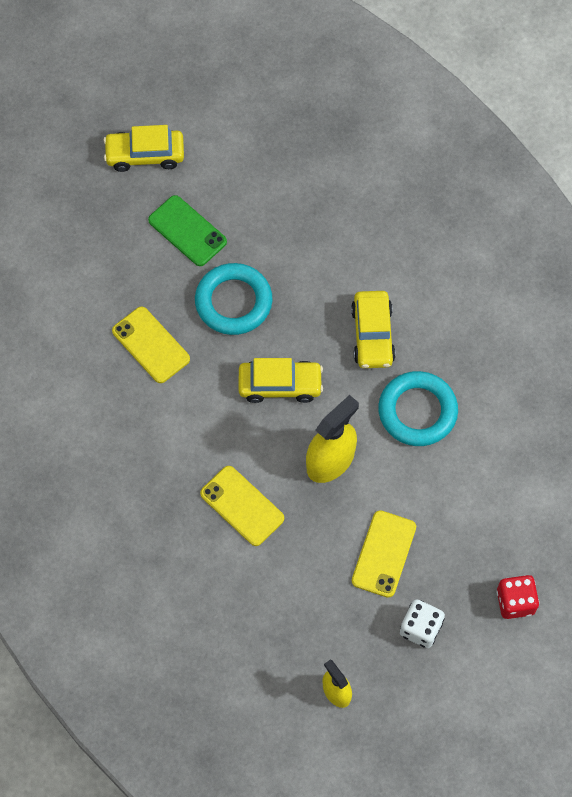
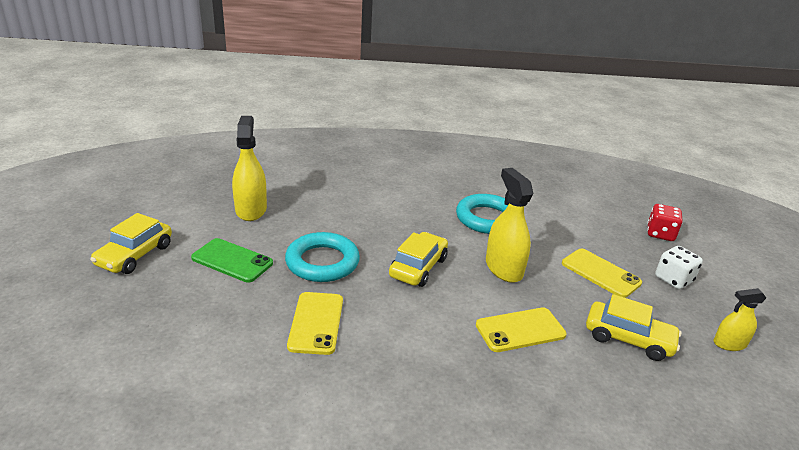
camera: 65 degrees left, 35 degrees down
yellow phone [112,307,190,383] -> yellow phone turned 75 degrees counterclockwise [287,292,343,355]
green phone [148,195,227,266] -> green phone turned 45 degrees clockwise [191,238,273,283]
yellow car [351,291,396,368] -> yellow car moved to [586,294,682,361]
none -> yellow spray bottle [232,116,267,221]

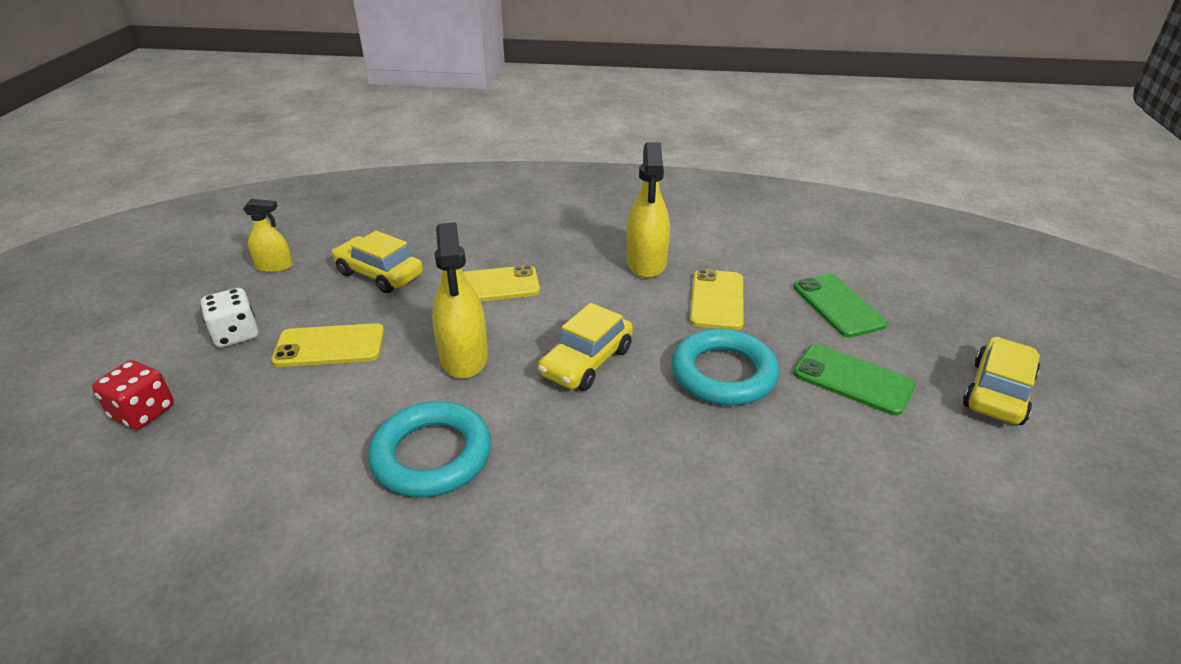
camera: 170 degrees left, 5 degrees up
yellow spray bottle [232,116,267,221] -> yellow spray bottle moved to [626,142,670,278]
yellow phone [562,249,642,298] -> yellow phone turned 60 degrees counterclockwise [271,323,384,367]
none -> green phone [793,274,888,338]

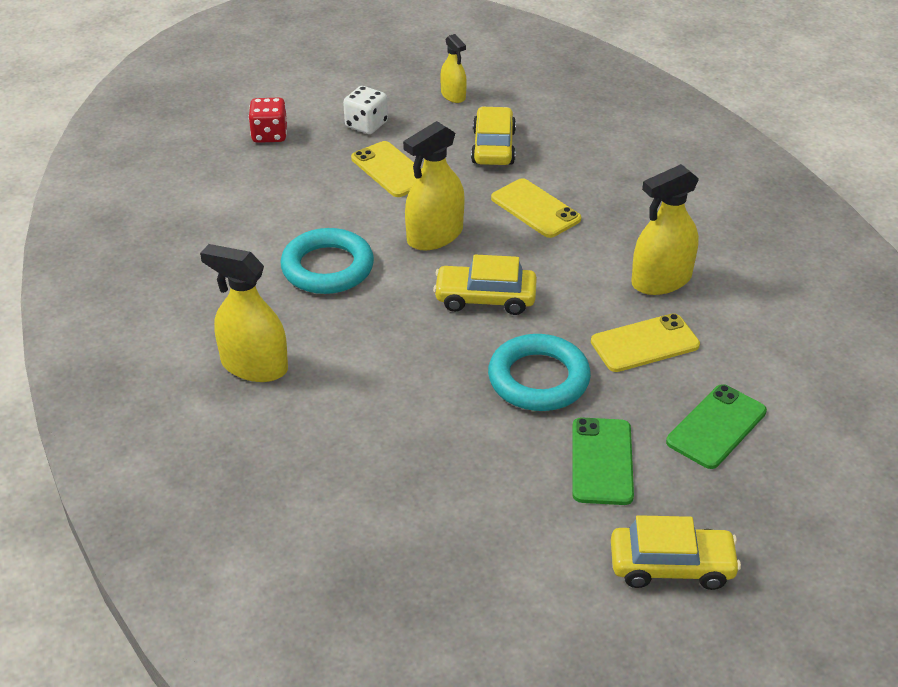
camera: 60 degrees right, 5 degrees up
none -> yellow spray bottle [200,244,288,382]

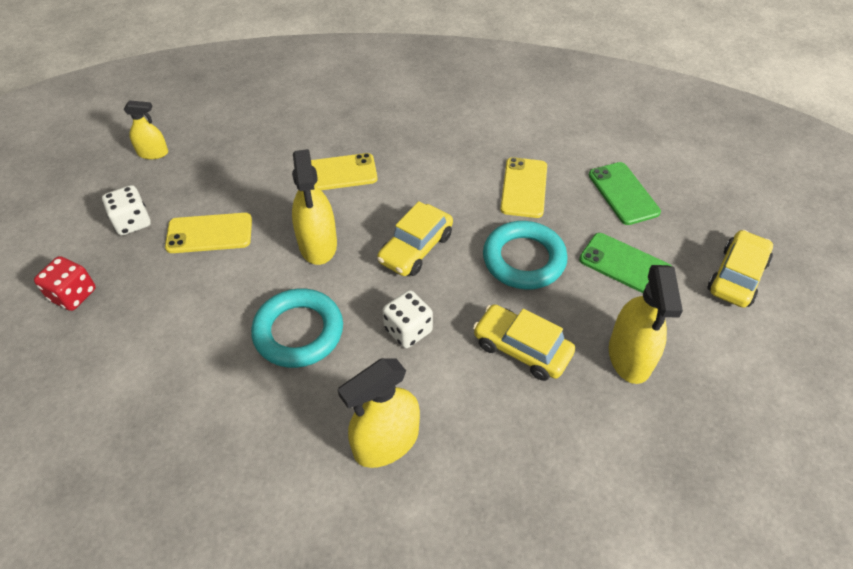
camera: 60 degrees left, 10 degrees up
yellow car [471,106,516,165] -> yellow car moved to [473,304,575,381]
yellow spray bottle [631,164,699,295] -> yellow spray bottle moved to [609,265,683,384]
none -> white dice [383,290,433,348]

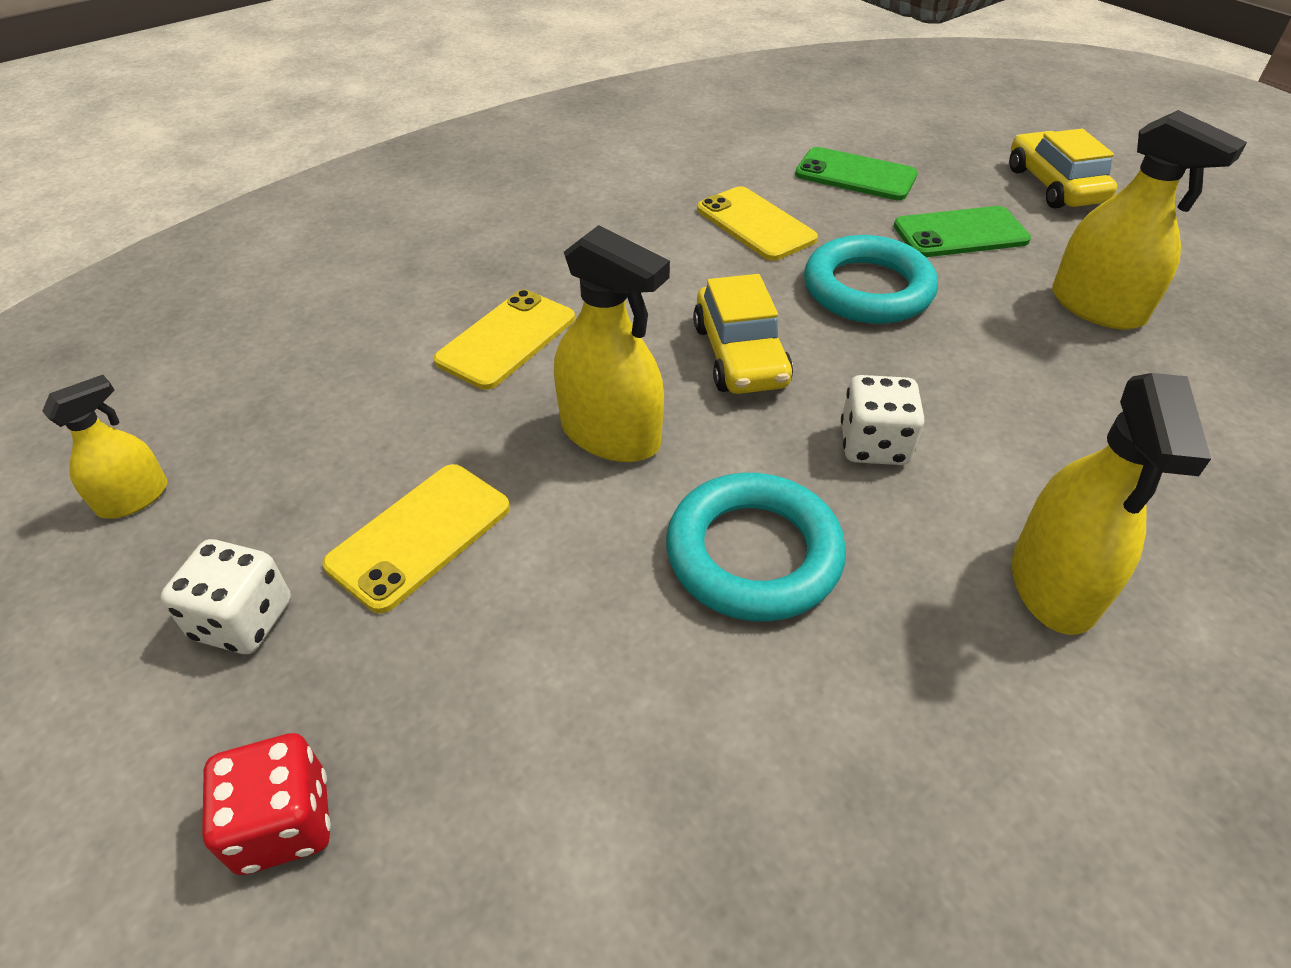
camera: 45 degrees left, 5 degrees down
yellow car [473,304,575,381] -> none

